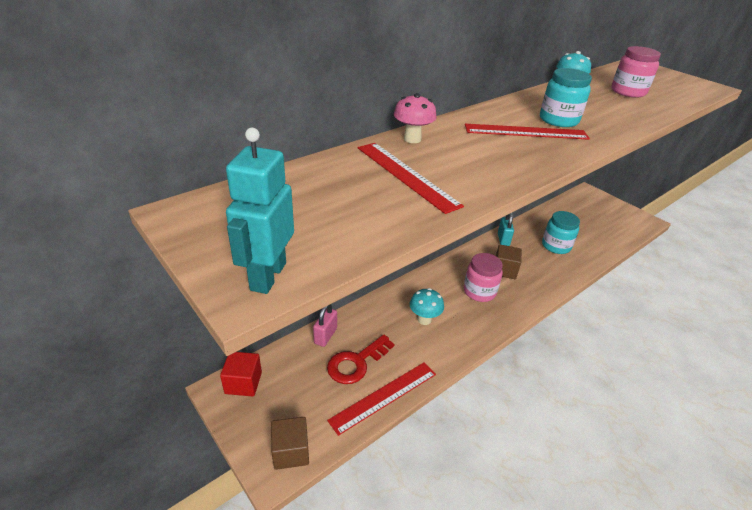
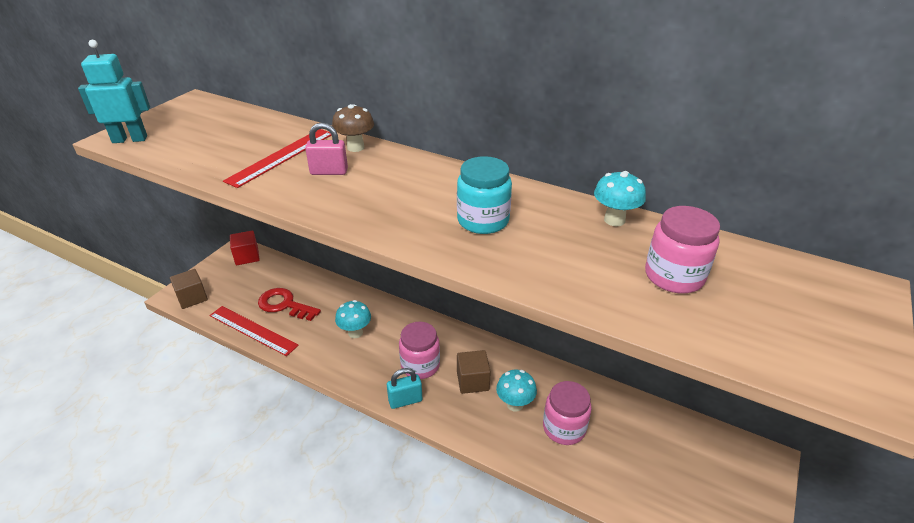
camera: 70 degrees right, 0 degrees up
pink padlock [313,304,337,347] -> pink padlock moved to [305,123,348,175]
pink mushroom [394,93,437,143] -> brown mushroom [332,104,374,152]
red ruler [465,124,590,140] -> none
turquoise padlock [498,213,514,246] -> turquoise padlock moved to [387,368,422,409]
turquoise jar [542,211,580,254] -> pink jar [543,381,592,445]
none -> turquoise mushroom [496,369,537,412]

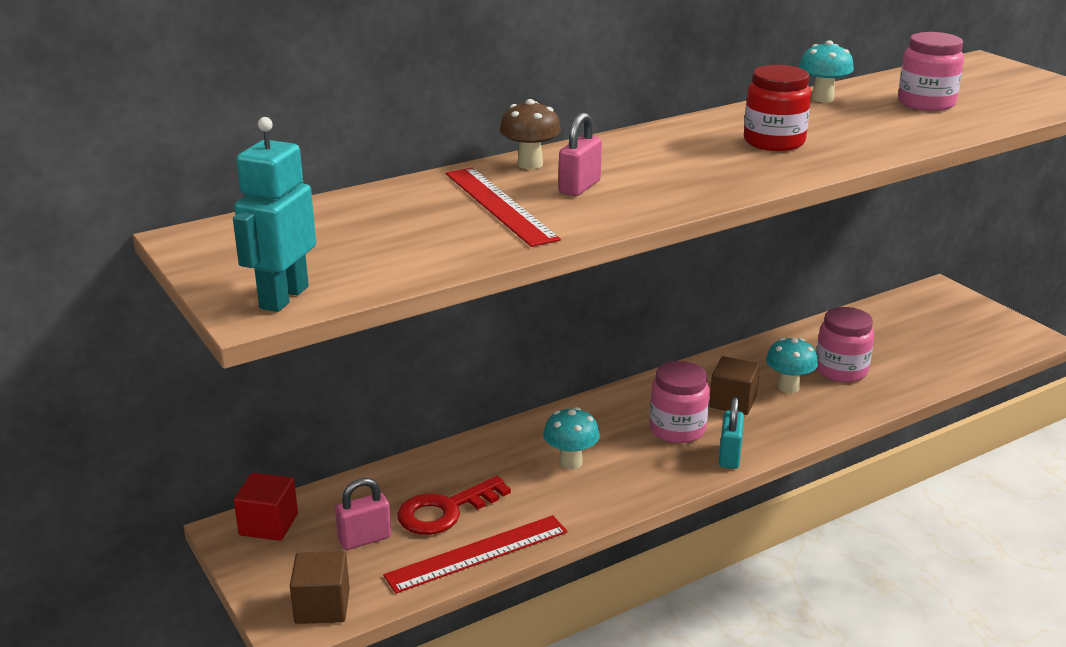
camera: 60 degrees left, 10 degrees down
turquoise jar [457,156,512,234] -> red jar [744,65,811,151]
none -> pink padlock [335,478,391,550]

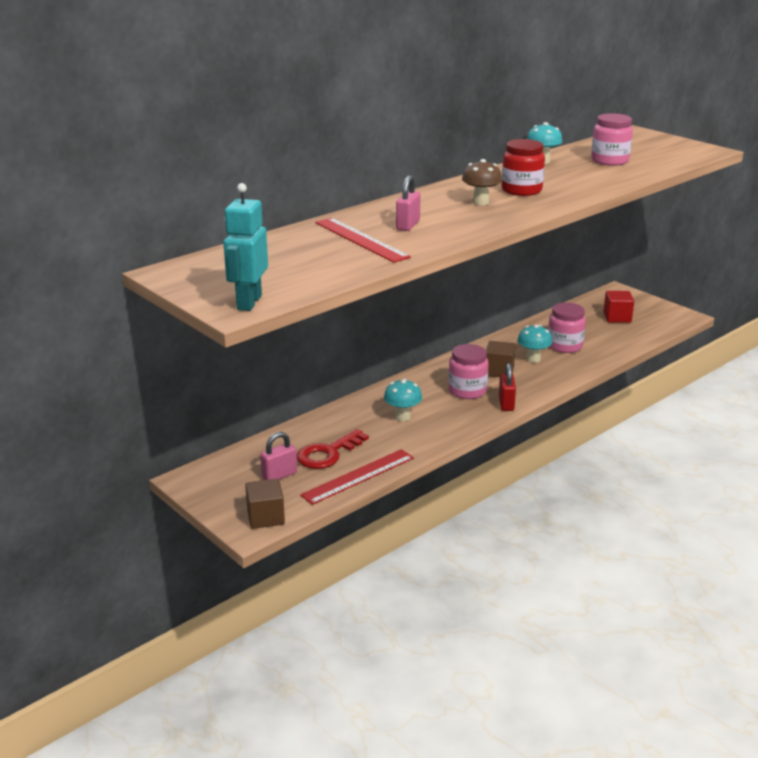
camera: 10 degrees left, 0 degrees up
red cube [234,473,298,541] -> red cube moved to [603,291,634,323]
brown mushroom [500,99,561,169] -> brown mushroom moved to [462,159,502,205]
turquoise padlock [719,397,744,469] -> red padlock [499,363,516,411]

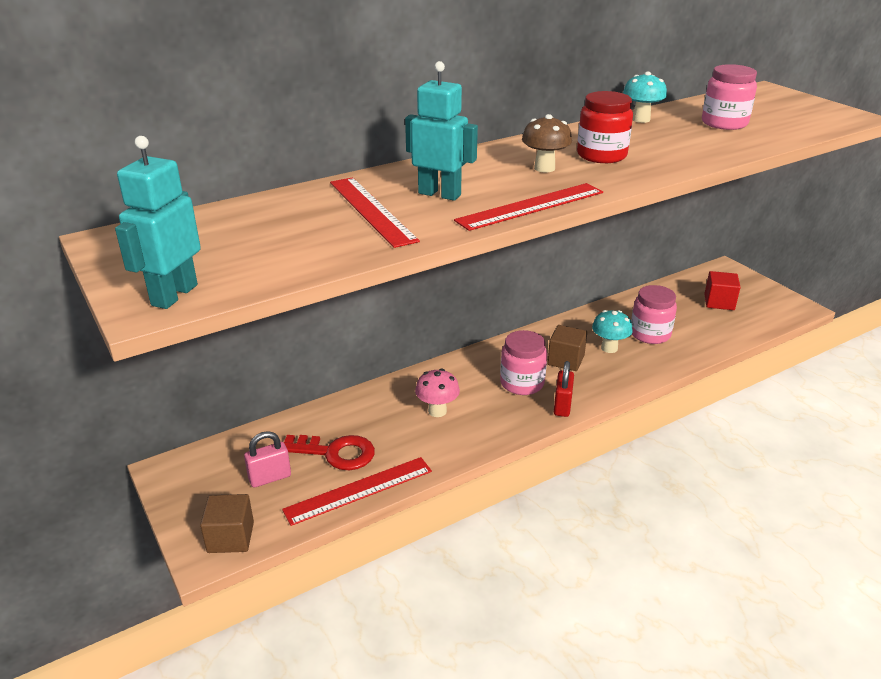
camera: 10 degrees right, 5 degrees up
red key [297,429,369,469] -> red key turned 135 degrees counterclockwise [284,435,375,470]
turquoise mushroom [384,379,422,421] -> pink mushroom [415,369,460,417]
pink padlock [396,175,421,231] -> turquoise robot [405,61,478,201]
none -> red ruler [454,183,603,231]

